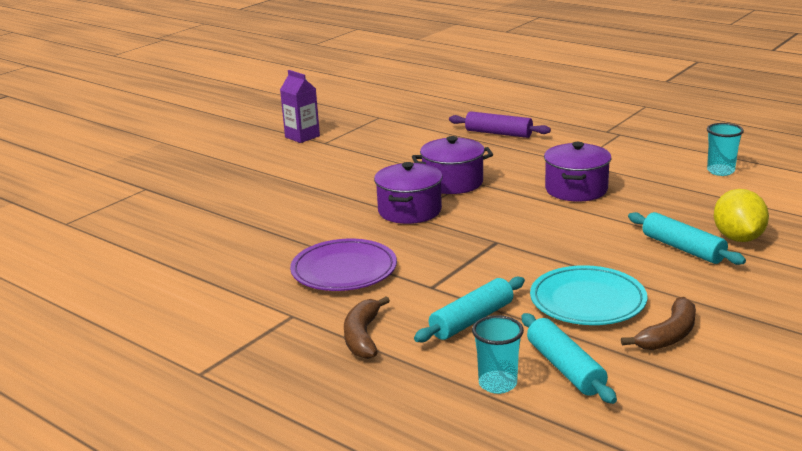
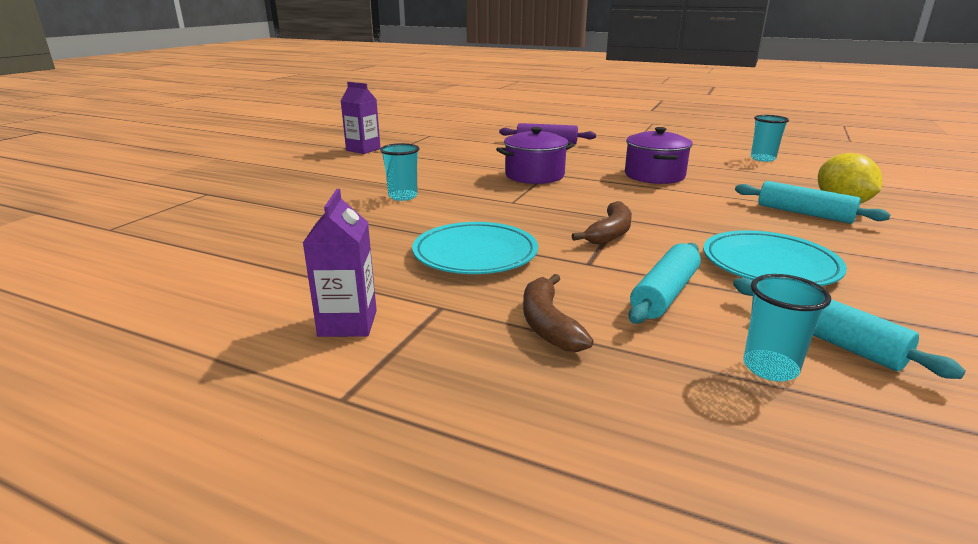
camera: 15 degrees left, 0 degrees up
purple plate [290,239,397,291] -> turquoise plate [412,222,538,274]
purple pot [374,162,443,224] -> none
brown banana [621,297,696,350] -> brown banana moved to [572,201,632,245]
none -> purple carton [303,189,377,337]
none -> turquoise cup [380,143,420,201]

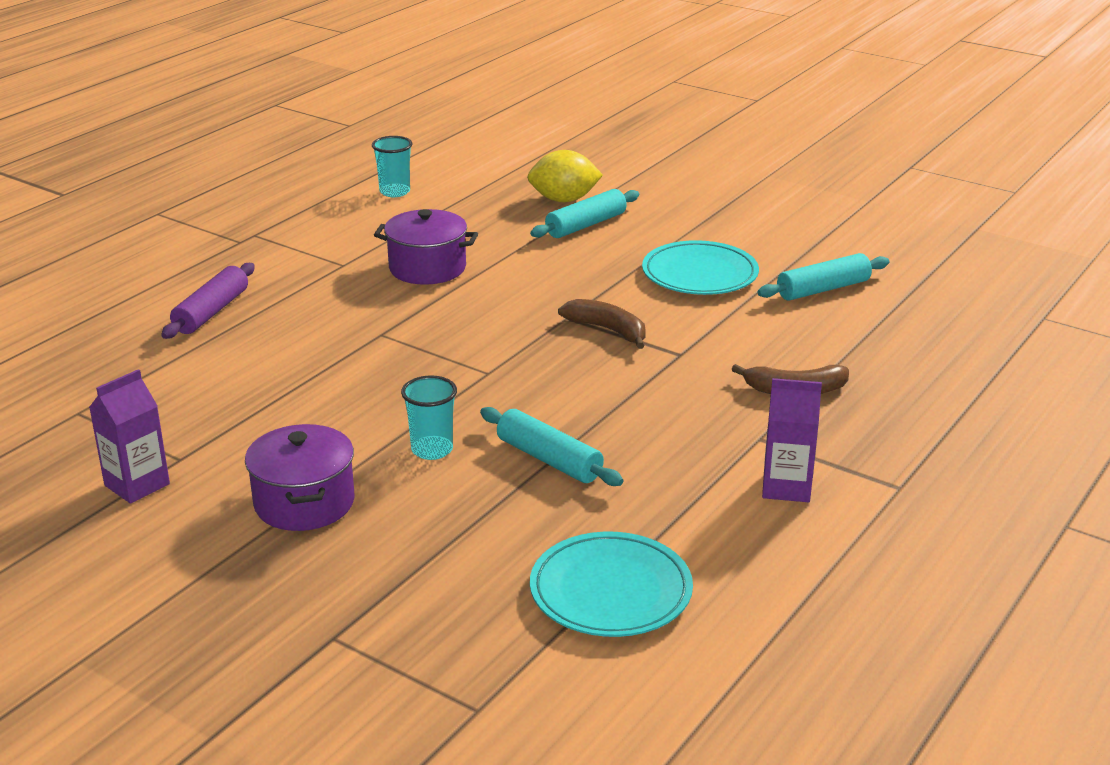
camera: 80 degrees left, 5 degrees up
turquoise plate [412,222,538,274] -> turquoise plate moved to [530,532,693,637]
purple pot [496,127,574,184] -> purple pot moved to [245,424,355,531]
turquoise rolling pin [628,243,701,324] -> turquoise rolling pin moved to [480,407,623,486]
turquoise cup [743,274,831,382] -> none

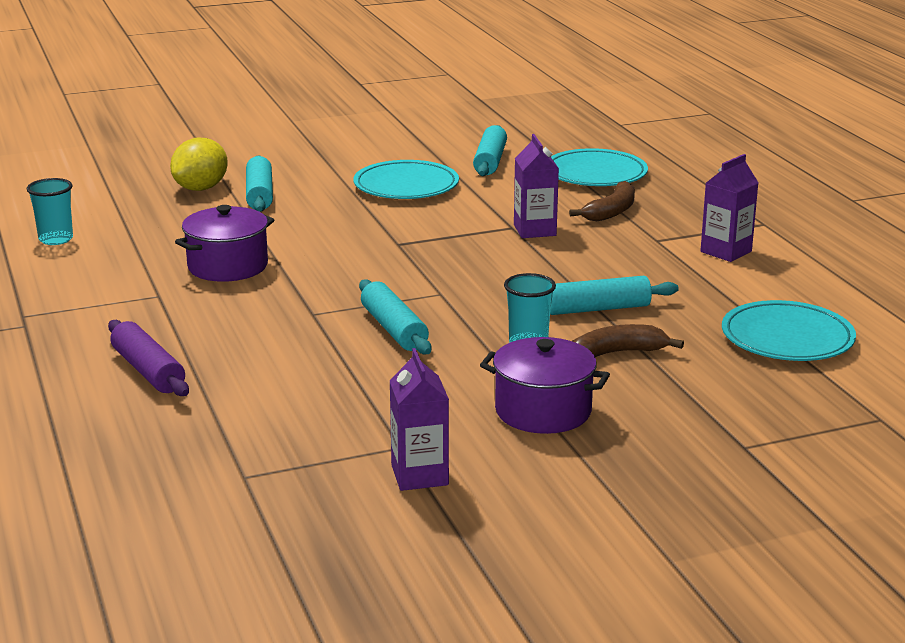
camera: 55 degrees left, 5 degrees down
brown banana [558,299,646,349] -> brown banana moved to [572,324,684,357]
none -> turquoise rolling pin [359,279,432,354]
none -> purple carton [514,134,559,238]
none -> turquoise plate [551,148,648,186]

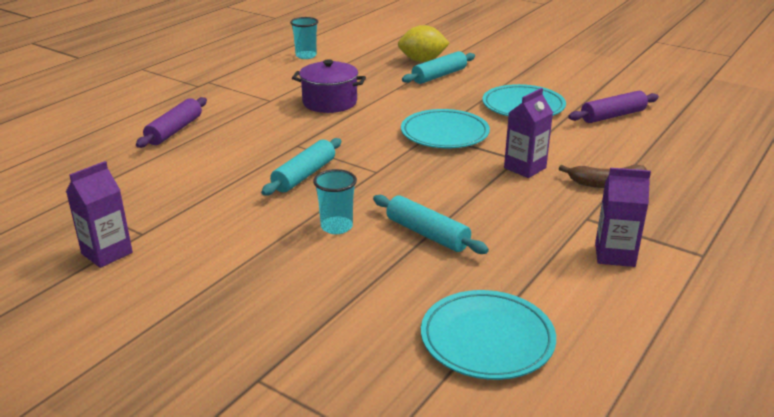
camera: 55 degrees right, 5 degrees up
turquoise rolling pin [473,125,507,176] -> purple rolling pin [568,91,659,123]
purple pot [480,337,610,434] -> none
turquoise plate [551,148,648,186] -> turquoise plate moved to [401,109,490,148]
brown banana [572,324,684,357] -> none

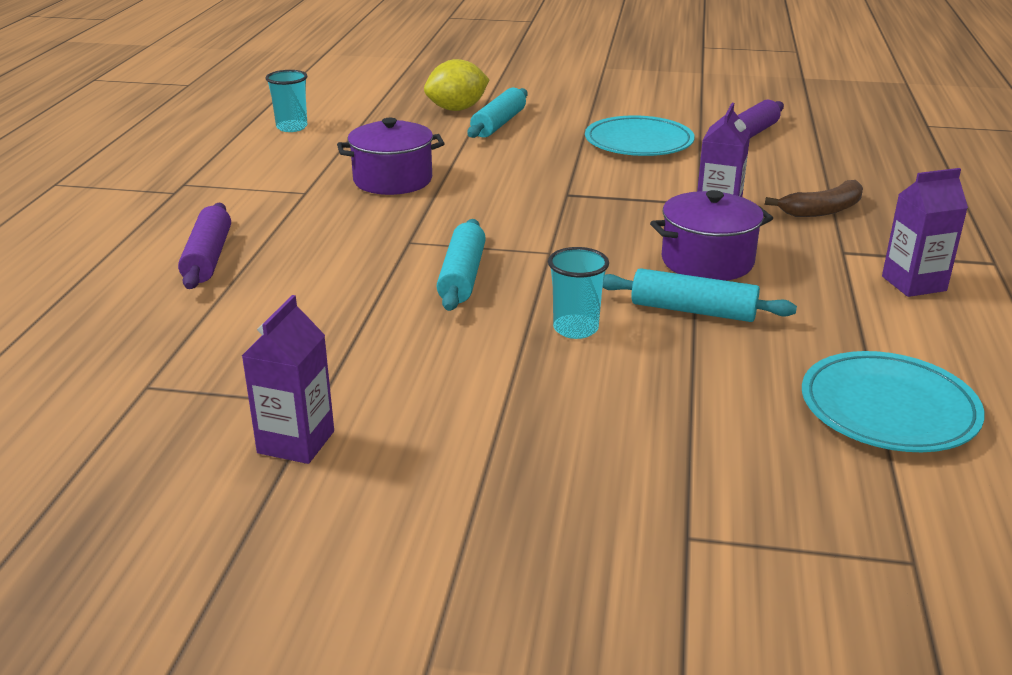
camera: 25 degrees left, 0 degrees up
turquoise plate [401,109,490,148] -> none
none -> purple pot [650,190,773,281]

